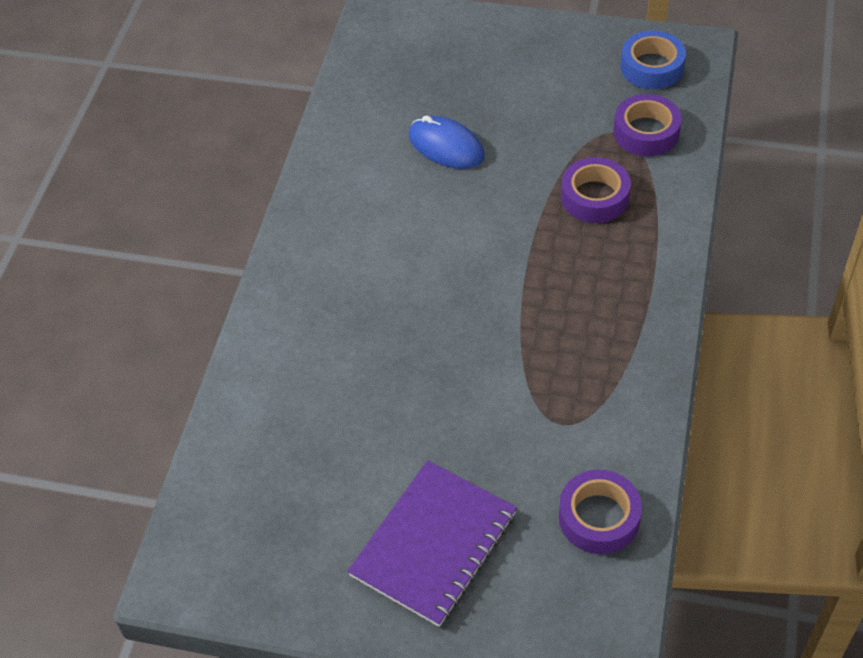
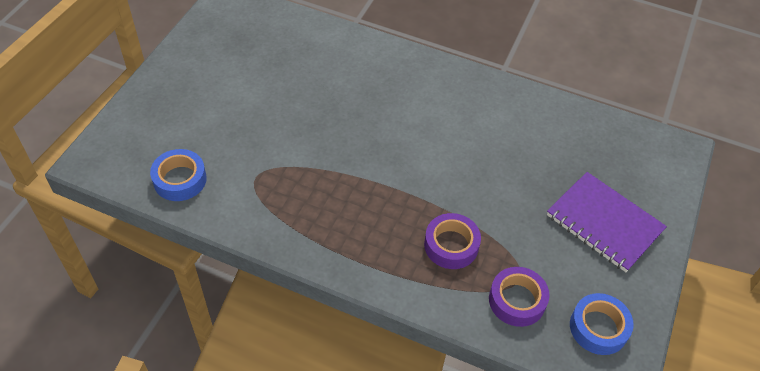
camera: 95 degrees right, 0 degrees up
purple notebook [347,460,517,627] -> purple notebook moved to [547,172,667,272]
blue mouse [409,116,485,169] -> none
purple tape [559,469,642,554] -> blue tape [150,149,207,201]

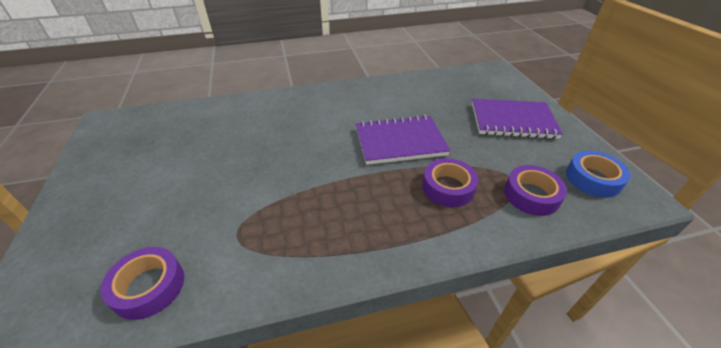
camera: 35 degrees left, 10 degrees down
blue tape [150,149,207,201] -> purple tape [101,247,184,320]
none -> purple notebook [356,115,450,165]

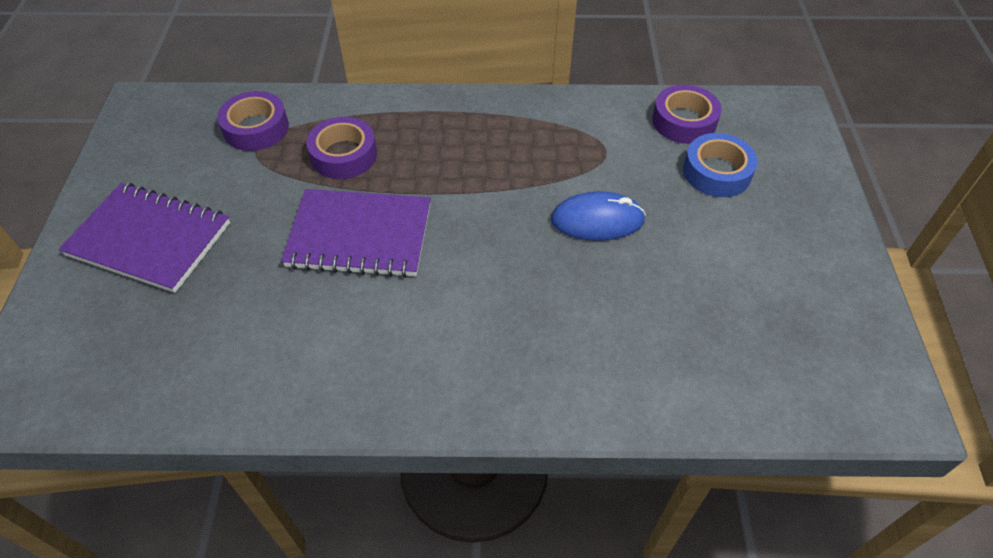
camera: 165 degrees left, 10 degrees up
blue tape [566,151,631,198] -> blue tape moved to [683,133,758,197]
none -> blue mouse [551,191,646,241]

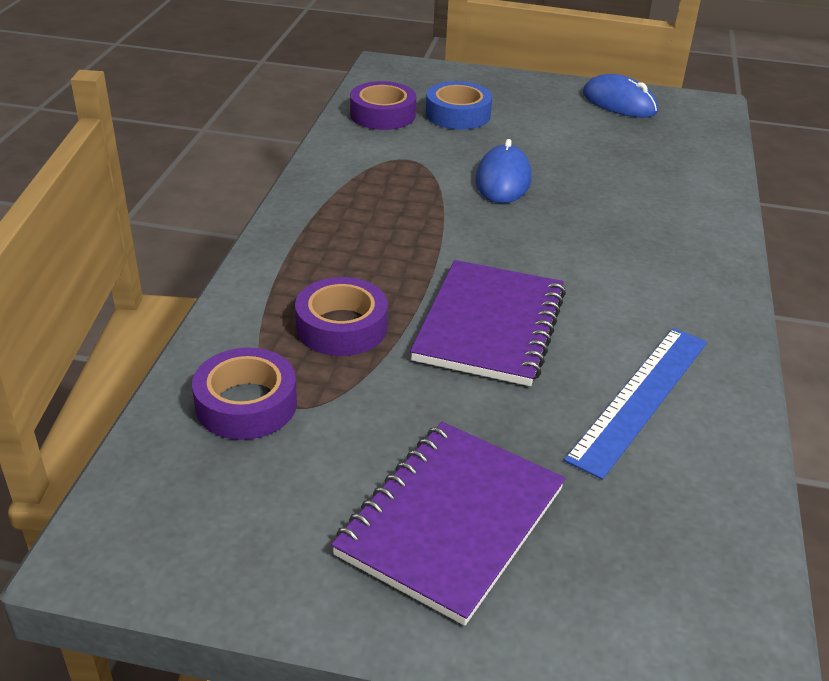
camera: 80 degrees left, 15 degrees down
none -> blue ruler [564,328,707,480]
none -> blue mouse [583,74,658,118]

